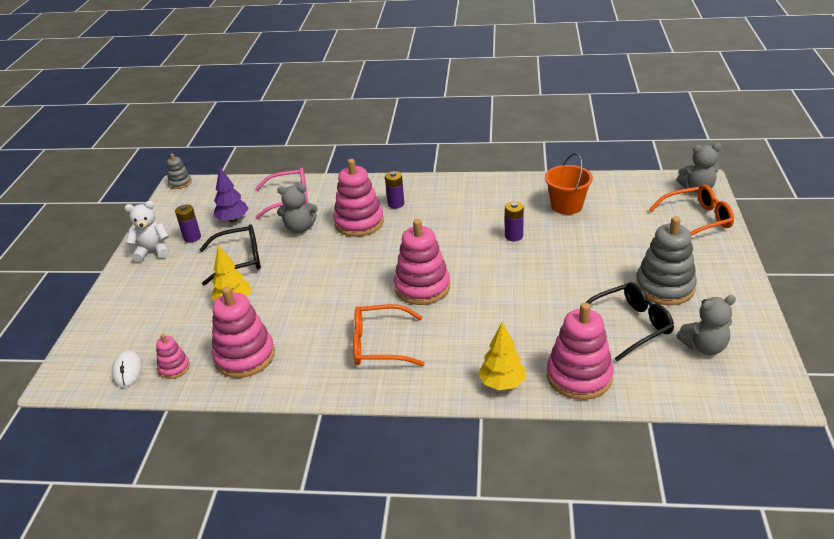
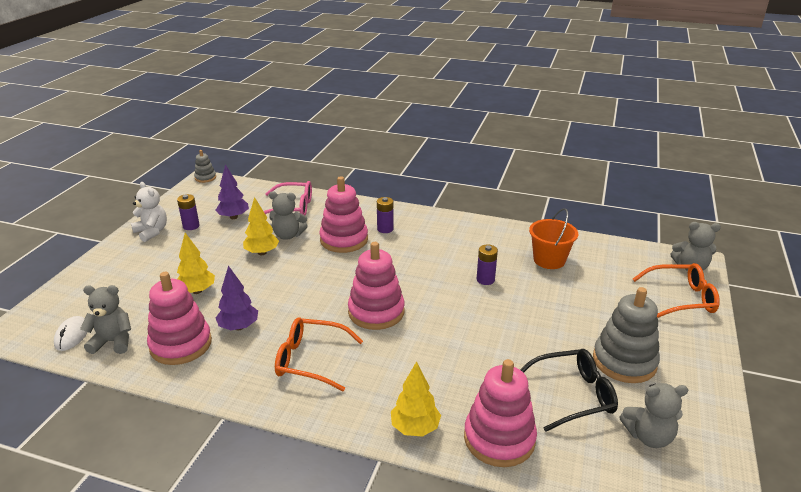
camera: 10 degrees right, 5 degrees down
white teddy bear [124,201,169,262] -> white teddy bear turned 45 degrees clockwise [131,182,167,242]
pink stacking toy [156,334,190,379] -> grey teddy bear [80,285,131,354]
black glasses [199,224,261,286] -> none
none -> purple tree [216,266,258,330]
none -> yellow tree [243,197,279,255]

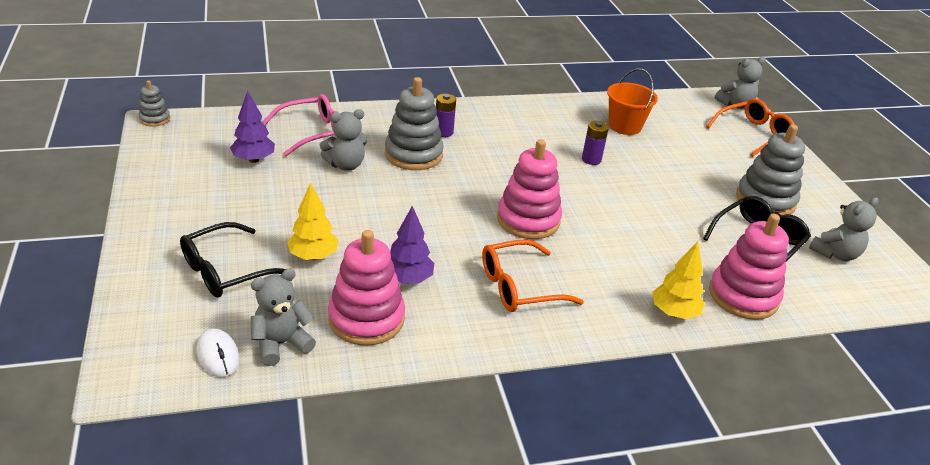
camera: 35 degrees left, 5 degrees up
white teddy bear [131,182,167,242] -> none
purple battery [177,194,200,230] -> none
yellow tree [243,197,279,255] -> none
pink stacking toy [319,176,368,253] -> grey stacking toy [385,77,444,170]
none -> black glasses [180,222,286,298]

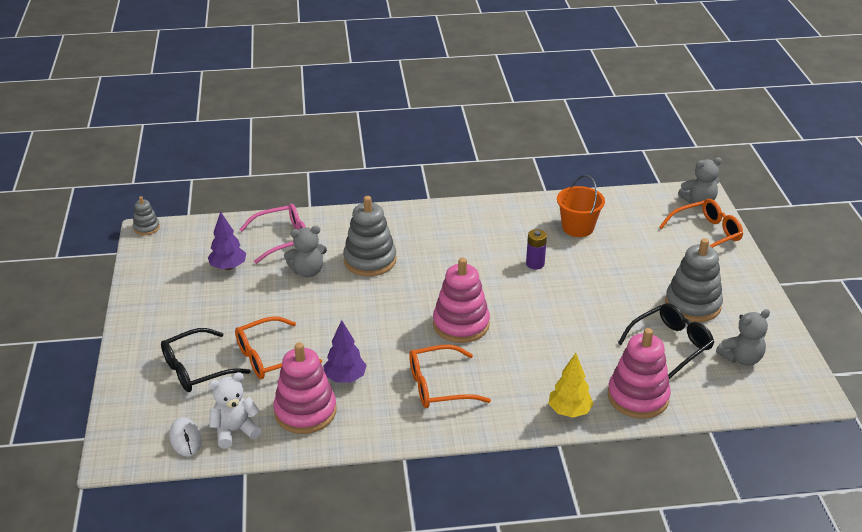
camera: 10 degrees right, 0 degrees up
grey teddy bear [251,268,316,366] -> white teddy bear [208,372,261,449]
yellow tree [287,182,338,260] -> orange glasses [235,316,322,379]
purple battery [436,94,456,137] -> none

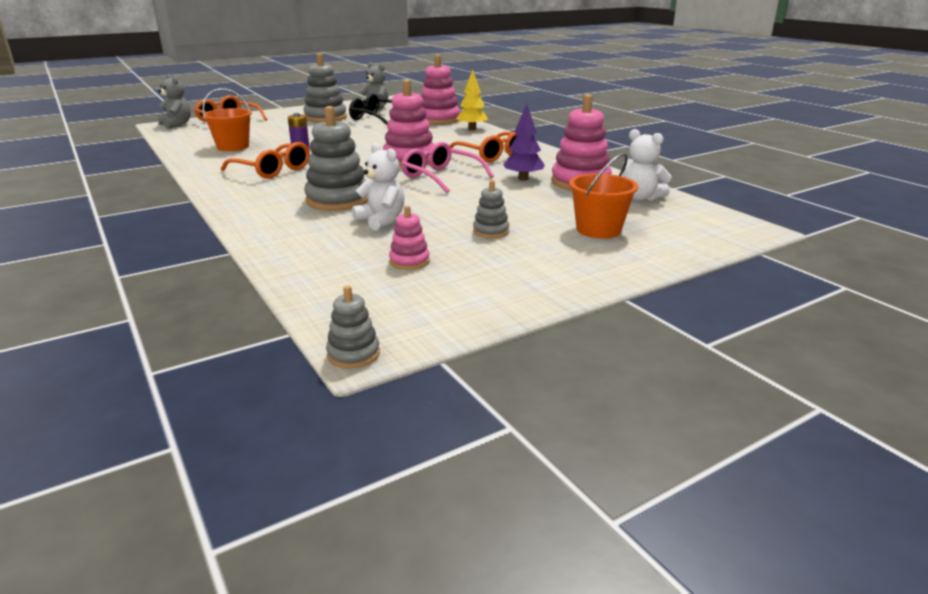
camera: 115 degrees left, 10 degrees down
black glasses [161,328,250,392] -> orange bucket [569,153,638,239]
white mouse [169,418,202,457] -> none
purple tree [208,211,246,270] -> pink stacking toy [389,205,430,270]
orange glasses [235,316,322,379] -> orange glasses moved to [221,142,310,179]
pink glasses [239,204,306,264] -> pink glasses moved to [401,142,494,193]
grey teddy bear [284,226,327,278] -> white teddy bear [352,143,405,230]
none -> grey stacking toy [473,180,509,238]

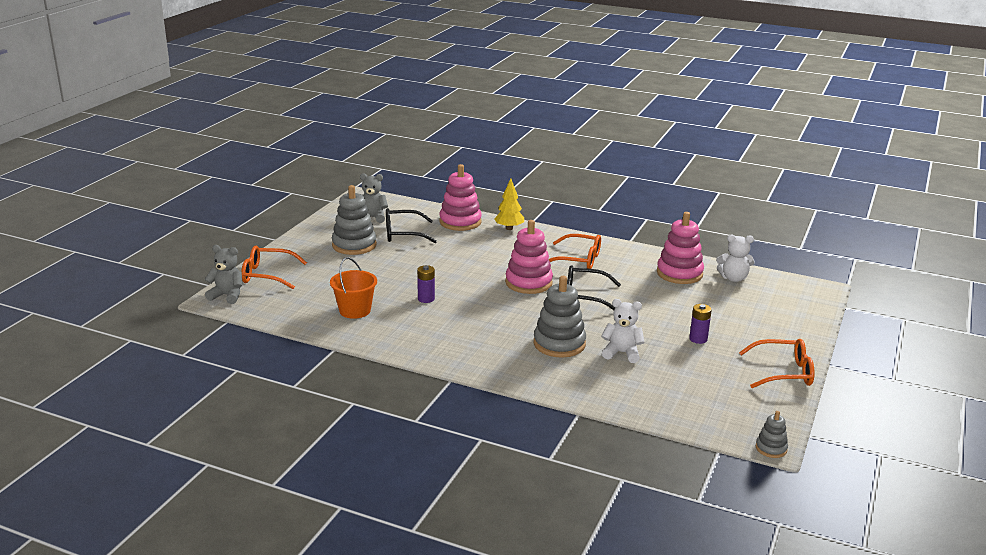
camera: 35 degrees left, 0 degrees up
orange glasses [221,142,310,179] -> orange glasses moved to [739,339,815,388]
pink stacking toy [389,205,430,270] -> none
pink glasses [401,142,494,193] -> black glasses [567,265,621,310]
grey stacking toy [473,180,509,238] -> purple battery [689,304,712,344]
purple tree [503,104,545,181] -> none
orange bucket [569,153,638,239] -> none

